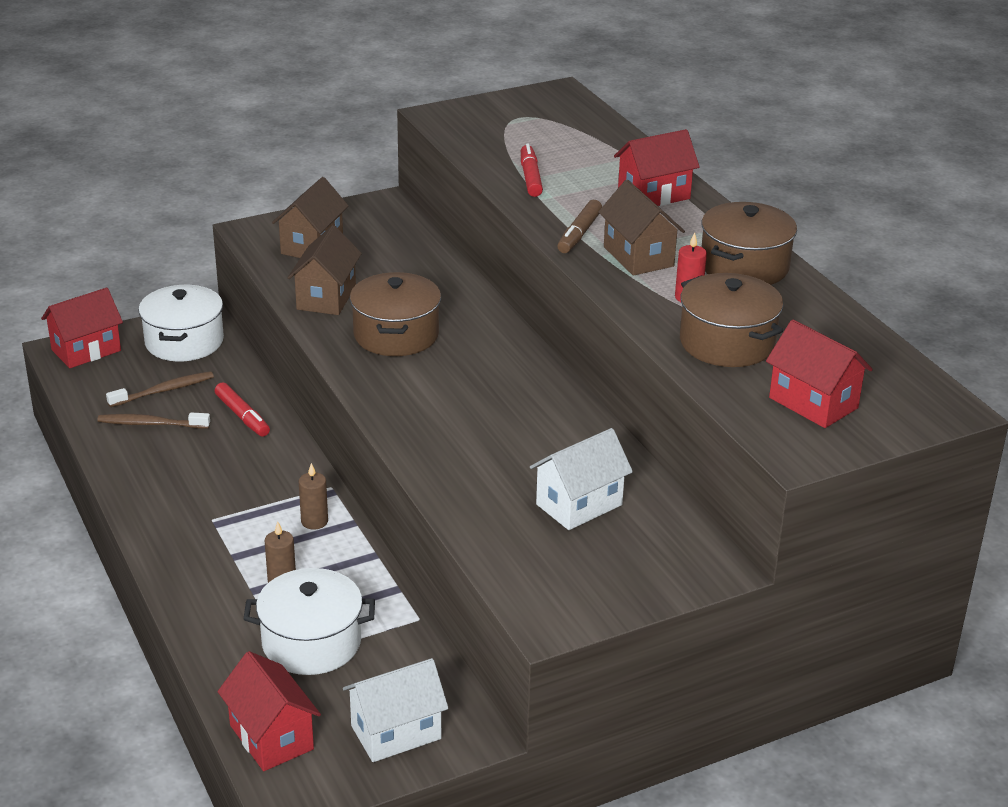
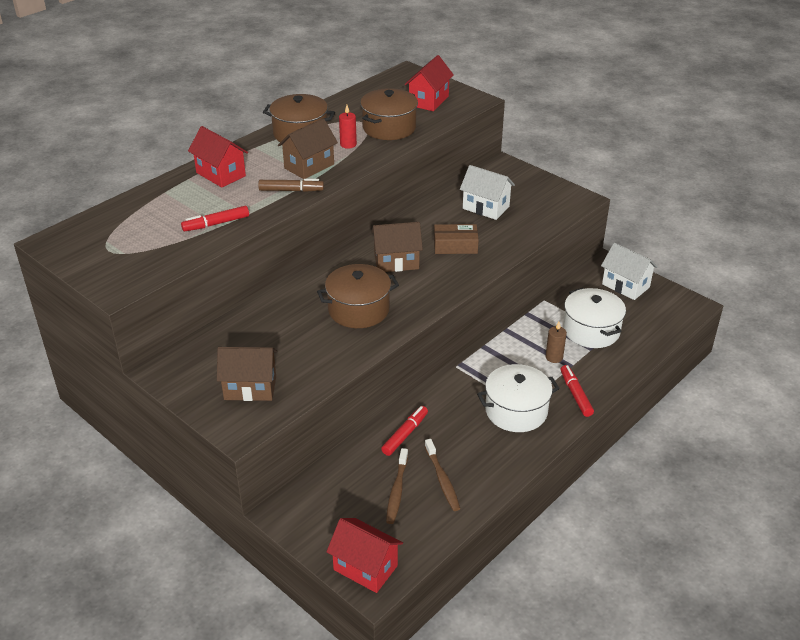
camera: 110 degrees left, 5 degrees up
brown toothbrush [106,371,214,407] -> brown toothbrush turned 120 degrees counterclockwise [386,448,408,524]
white pot [138,285,224,361] -> white pot moved to [477,364,560,432]
red house [218,651,321,771] -> none
brown house [288,225,362,315] -> brown house moved to [371,222,423,272]
brown candle [299,463,328,530] -> none
none -> brown box [434,224,479,254]
none -> red marker [561,365,594,417]

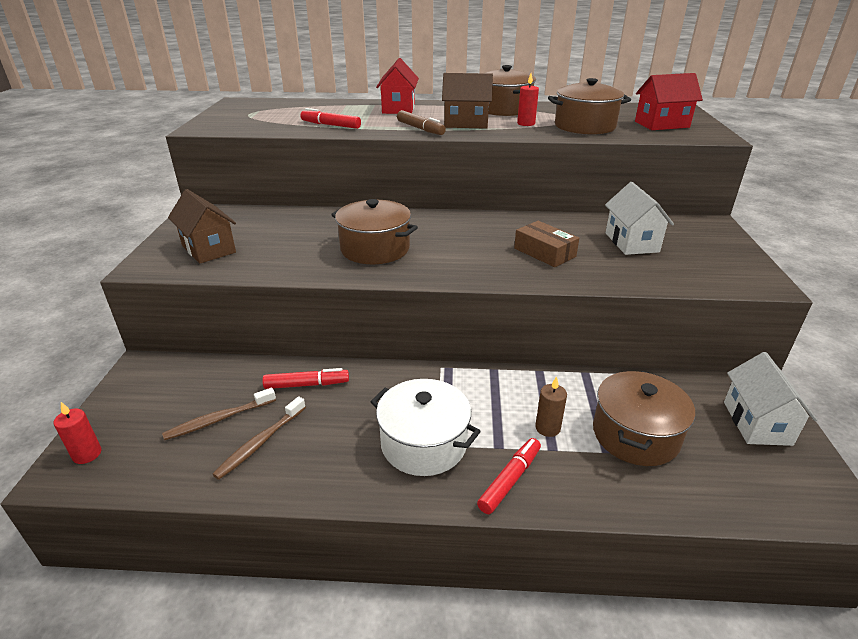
camera: 50 degrees right, 5 degrees down
red house [326,518,403,593] -> red candle [54,402,101,464]
brown house [371,222,423,272] -> none
white pot [563,288,626,348] -> brown pot [593,371,695,466]

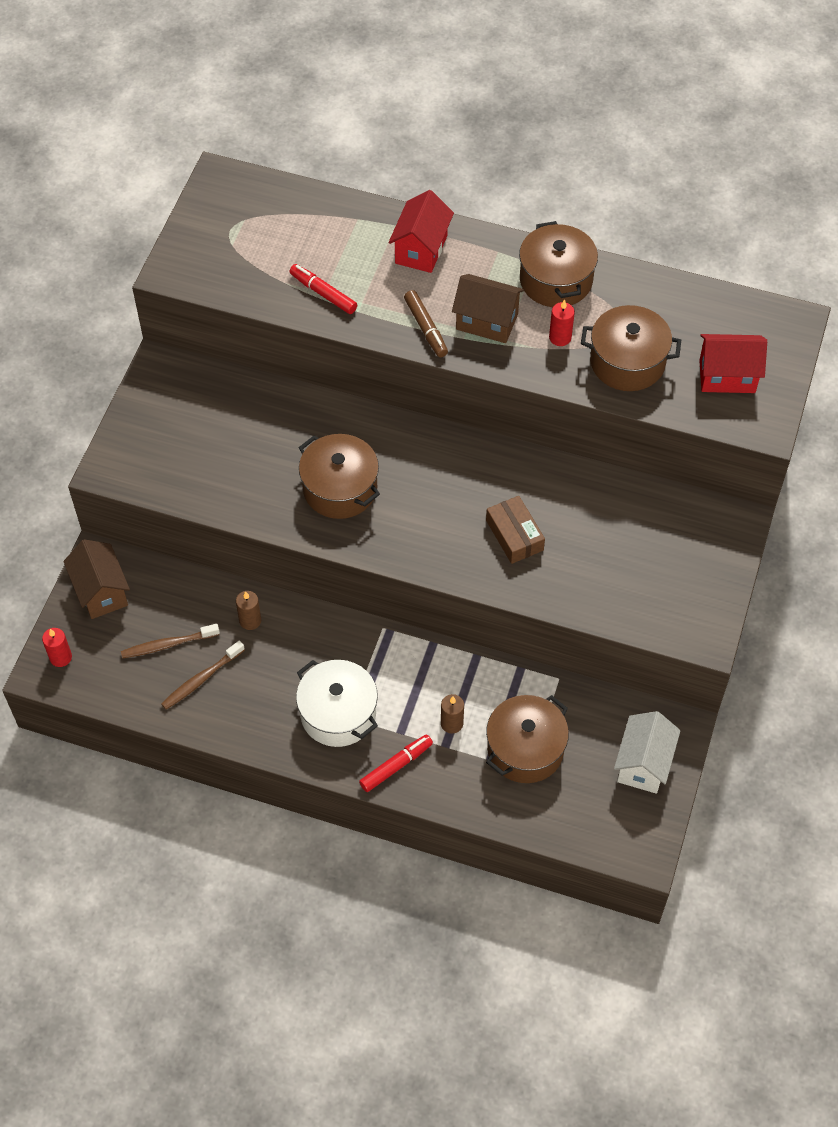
camera: 15 degrees right, 25 degrees up
brown house [168,189,236,263] -> brown house moved to [63,539,130,619]
red marker [262,368,349,389] -> brown candle [236,591,261,630]
white house [605,182,674,255] -> none

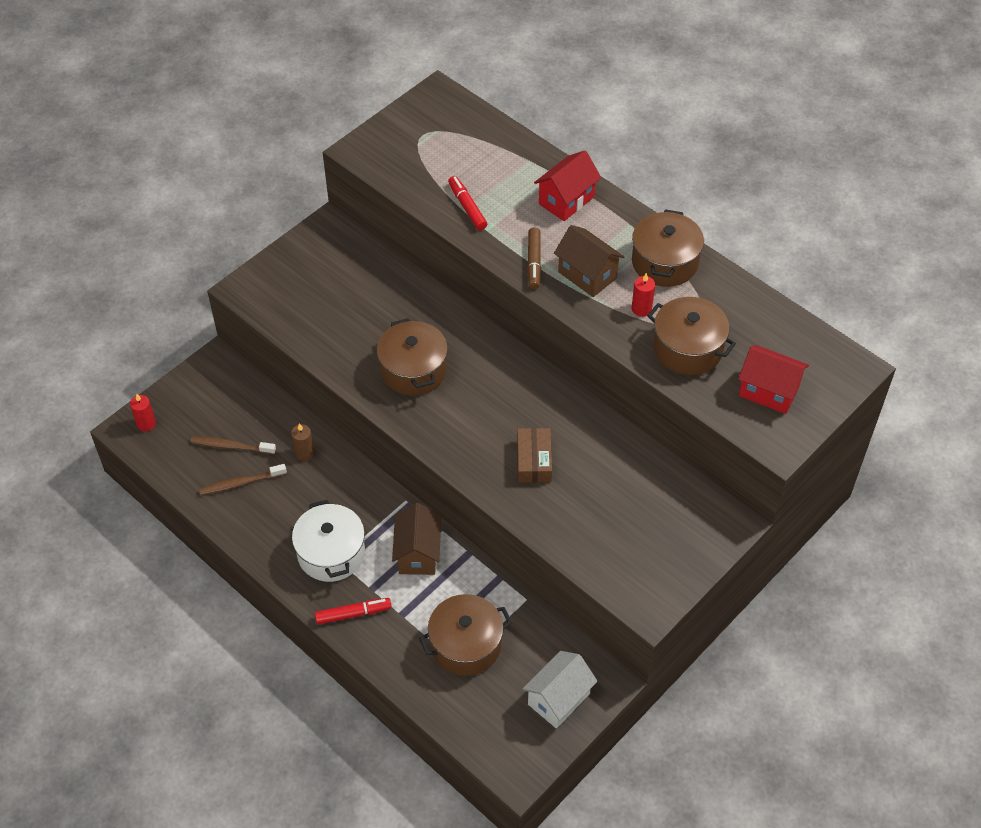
camera: 25 degrees right, 5 degrees down
brown house [63,539,130,619] -> brown house moved to [392,503,441,575]
brown candle [441,694,464,734] -> none

